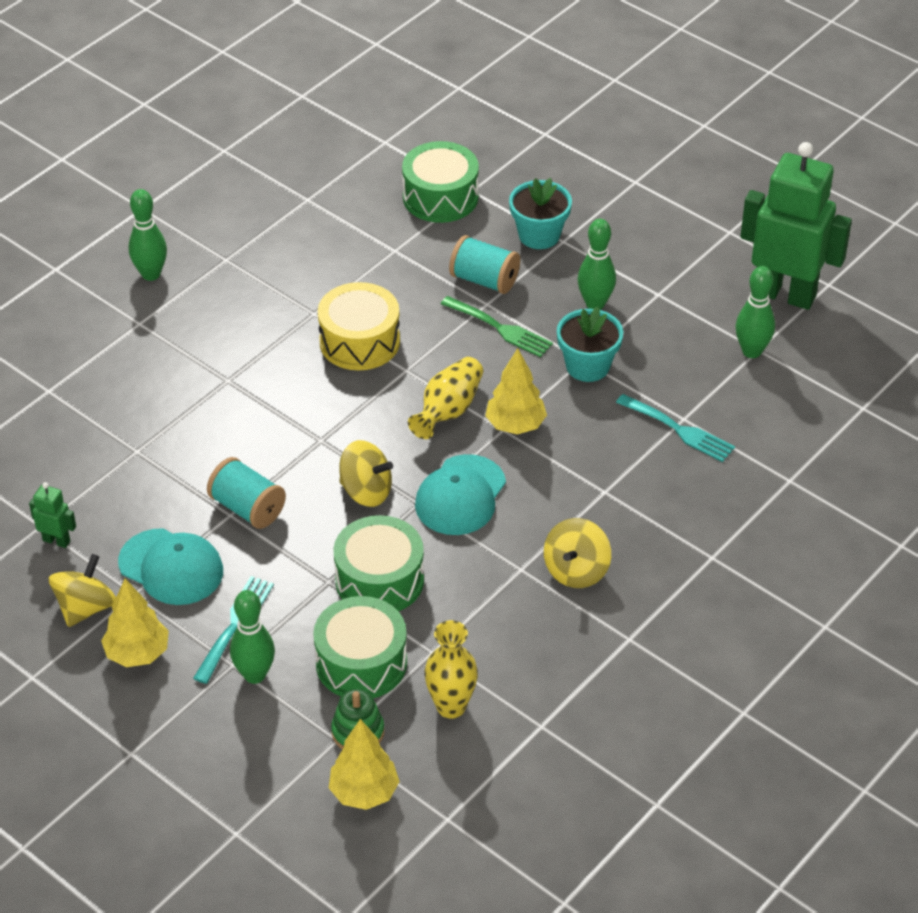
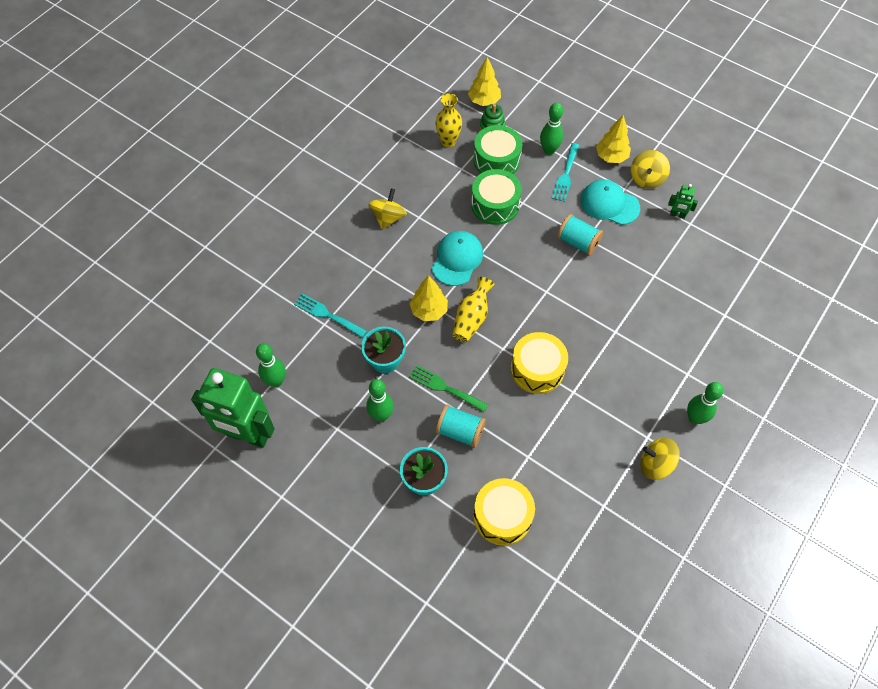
camera: 175 degrees right, 15 degrees up
yellow spinning top [339,440,393,507] -> yellow spinning top moved to [640,438,680,480]
green drum [402,141,479,223] -> yellow drum [473,478,535,546]

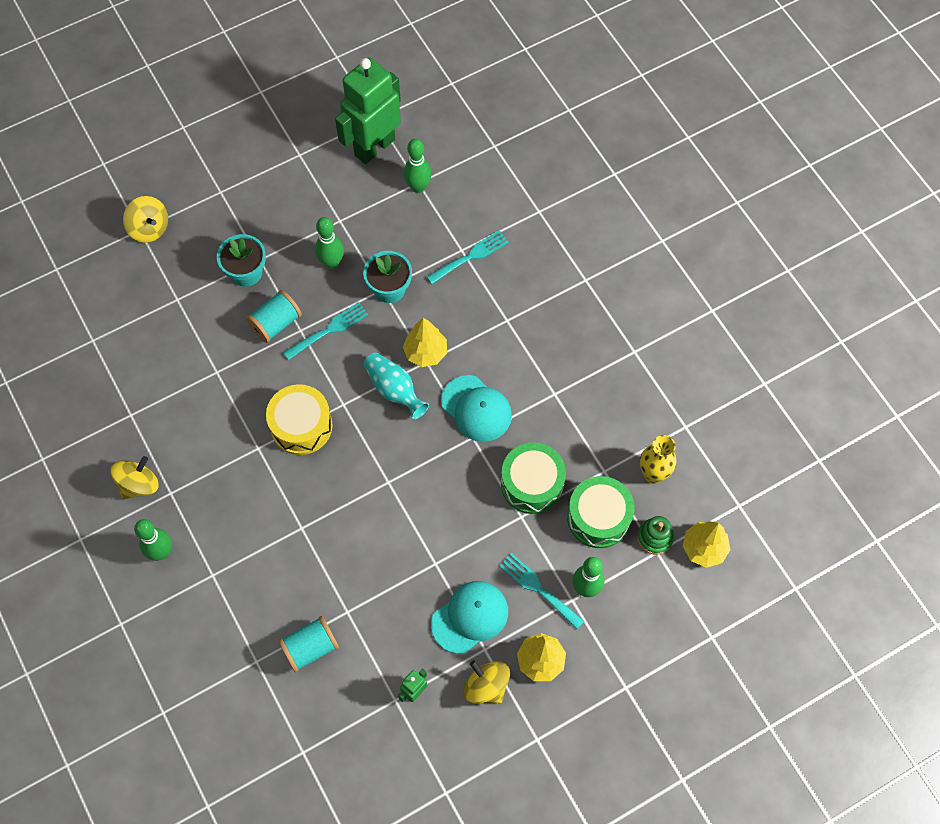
camera: 115 degrees right, 5 degrees up
yellow spinning top [369,188,407,230] -> yellow spinning top moved to [123,196,168,243]
green fork [409,365,488,412] -> turquoise fork [283,302,368,360]
yellow vase [452,277,495,343] -> turquoise vase [363,353,429,419]
yellow drum [473,478,535,546] -> none
turquoise spool [557,214,603,256] -> turquoise spool moved to [278,616,339,672]

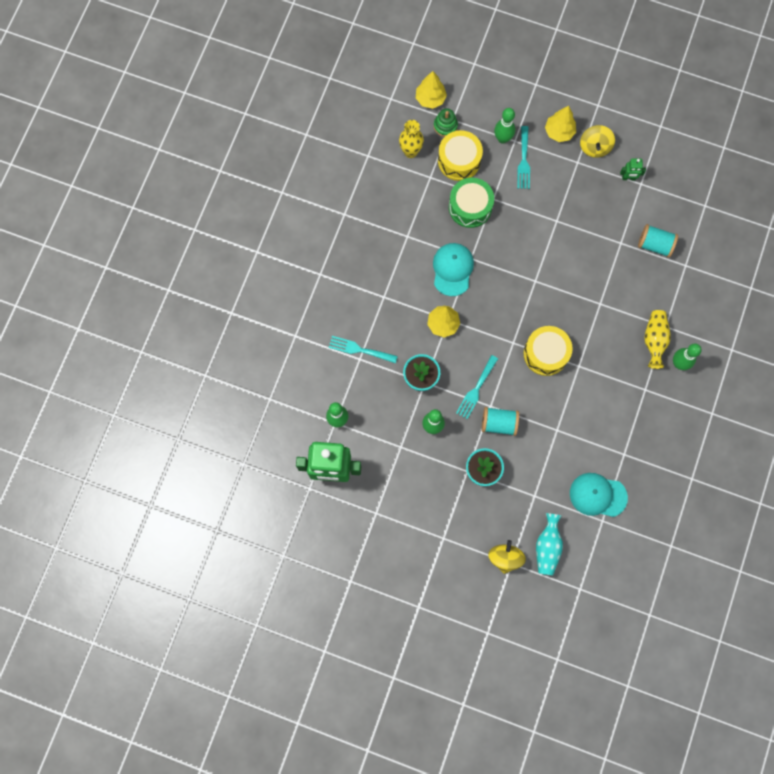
camera: 130 degrees left, 10 degrees up
yellow spinning top [111,456,159,499] -> none
turquoise fork [283,302,368,360] -> turquoise fork turned 75 degrees counterclockwise [456,355,498,419]
turquoise vase [363,353,429,419] -> turquoise vase moved to [536,513,563,576]
turquoise cap [431,581,508,654] -> turquoise cap moved to [570,473,628,517]
green drum [567,476,635,548] -> yellow drum [438,130,483,181]
none -> yellow vase [644,310,671,369]

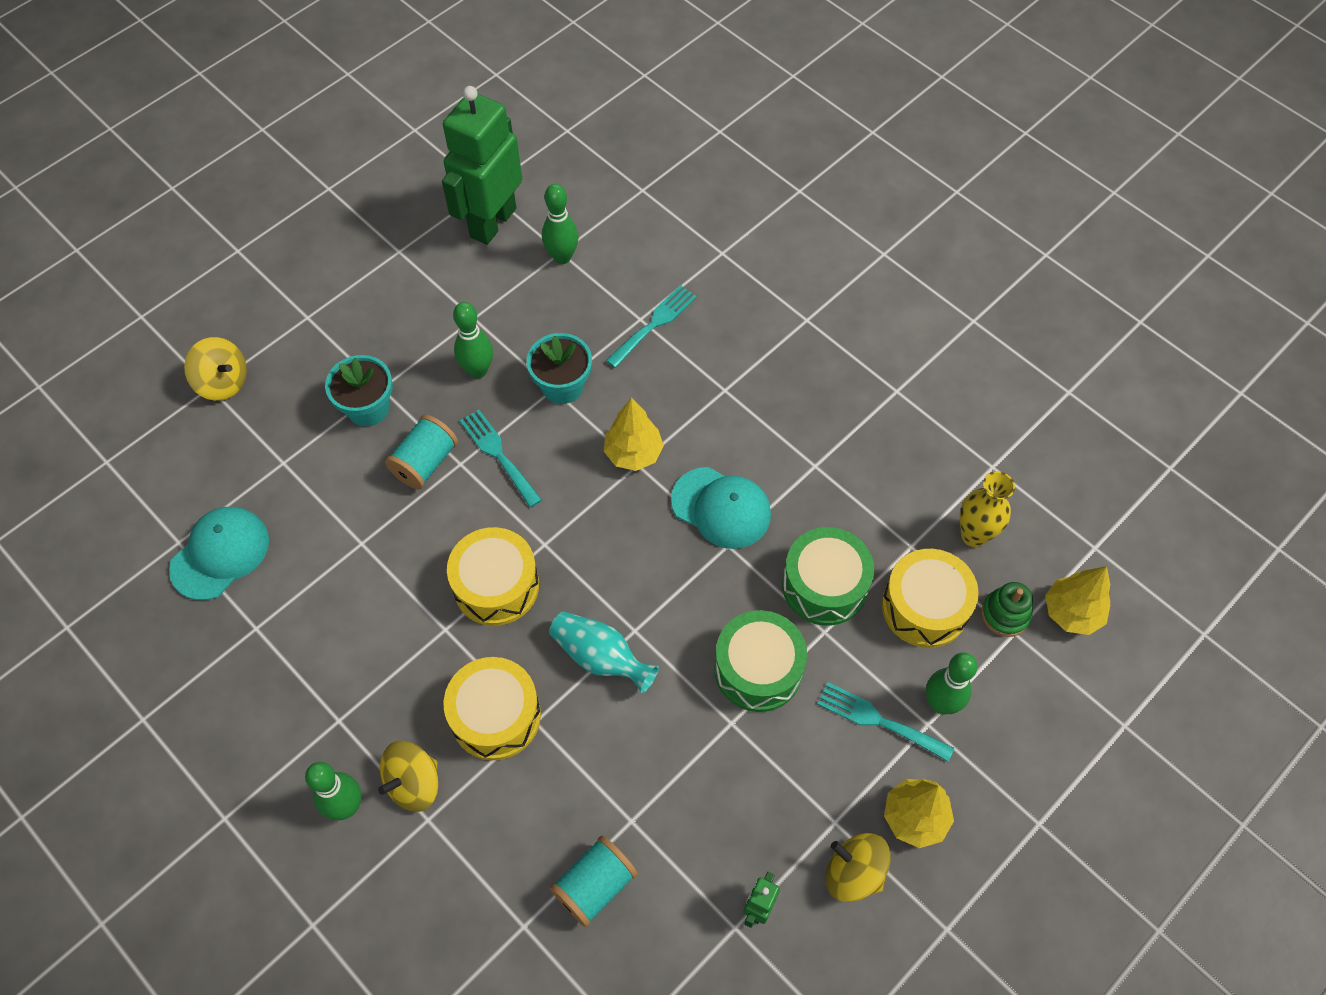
camera: 115 degrees right, 15 degrees down
turquoise vase [536,513,563,576] -> turquoise vase moved to [549,611,659,693]
yellow vase [644,310,671,369] -> yellow spinning top [378,741,438,812]
none -> yellow drum [444,657,541,760]
none -> green drum [714,610,807,712]

